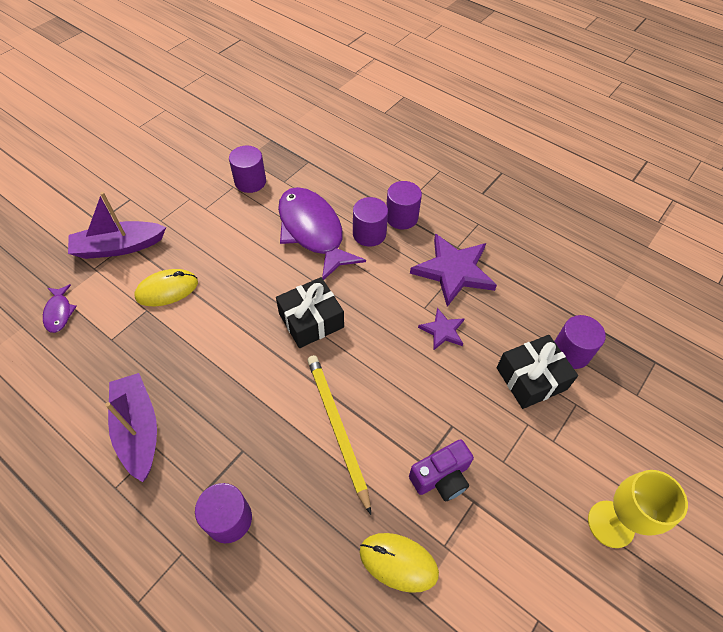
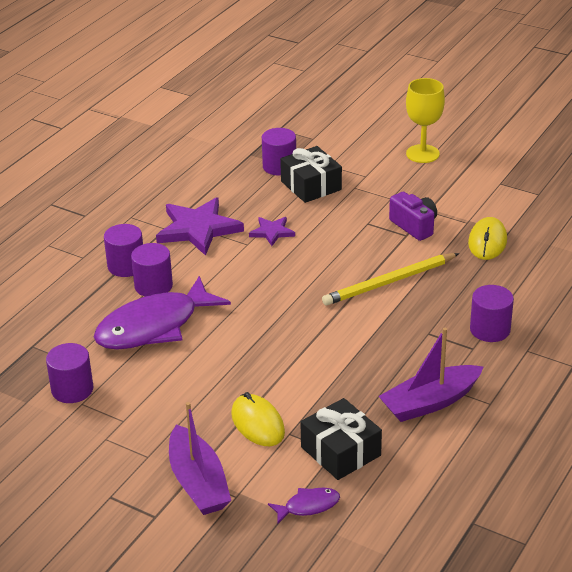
camera: 95 degrees left, 20 degrees down
black gift [276,277,344,348] -> black gift moved to [300,398,382,480]

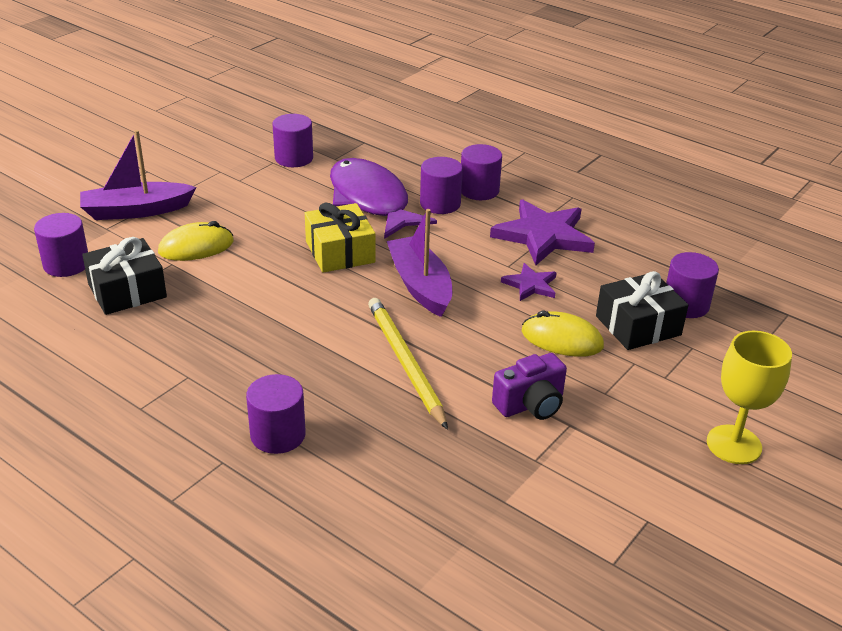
camera: 95 degrees right, 0 degrees up
purple fish [268,488,340,525] -> purple cylinder [34,213,88,277]
purple boat [378,328,484,422] -> purple boat moved to [387,209,452,317]
yellow mouse [468,217,507,260] -> yellow mouse moved to [522,311,604,357]
none -> yellow gift [305,203,375,273]

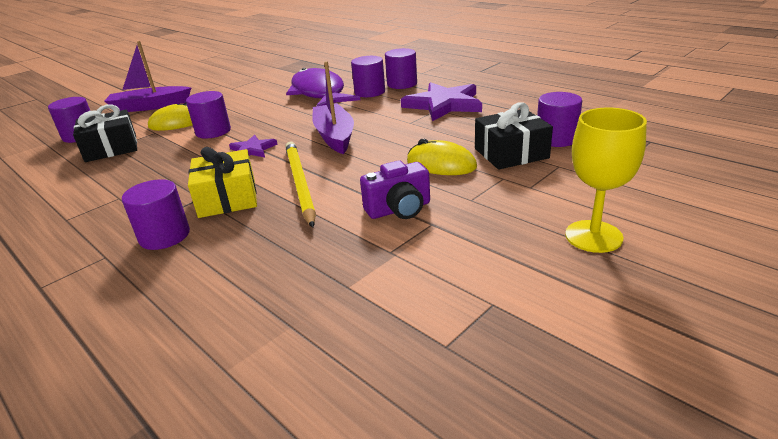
camera: 10 degrees right, 5 degrees down
purple cylinder [273,114,313,167] -> purple cylinder moved to [186,91,231,139]
yellow gift [305,203,375,273] -> yellow gift moved to [188,147,257,218]
purple star [501,263,557,301] -> purple star moved to [229,135,278,157]

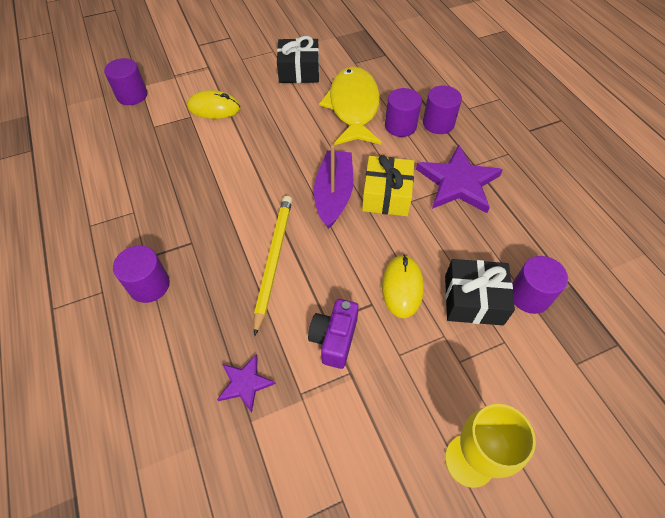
camera: 20 degrees right, 25 degrees up
black gift [73,104,137,162] -> black gift moved to [277,36,319,83]
purple boat [104,41,191,112] -> none
purple cylinder [186,91,231,139] -> none
yellow gift [188,147,257,218] -> yellow gift moved to [362,155,414,216]
purple star [229,135,278,157] -> purple star moved to [217,354,276,413]
purple fish [286,68,360,106] -> yellow fish [319,66,382,145]
purple camera [360,160,430,219] -> purple camera turned 105 degrees clockwise [308,299,359,369]
yellow mouse [407,139,477,175] -> yellow mouse turned 45 degrees clockwise [382,254,424,318]

